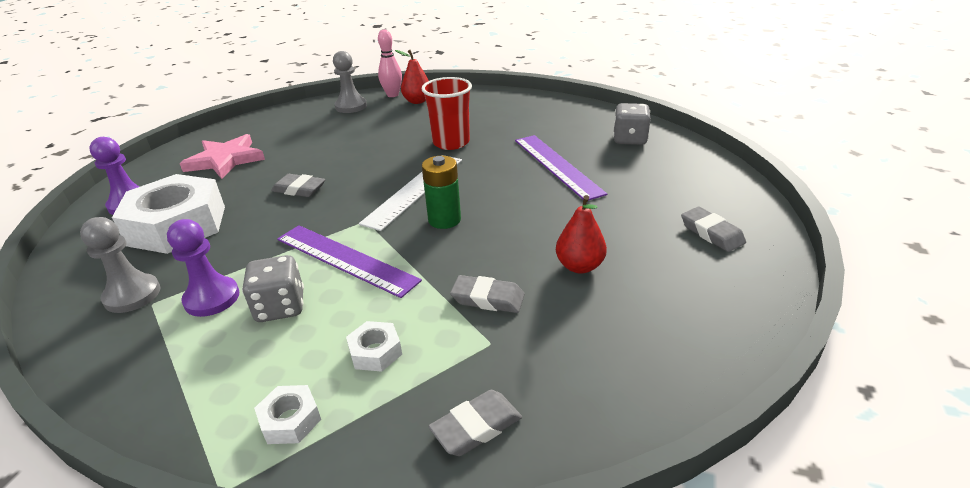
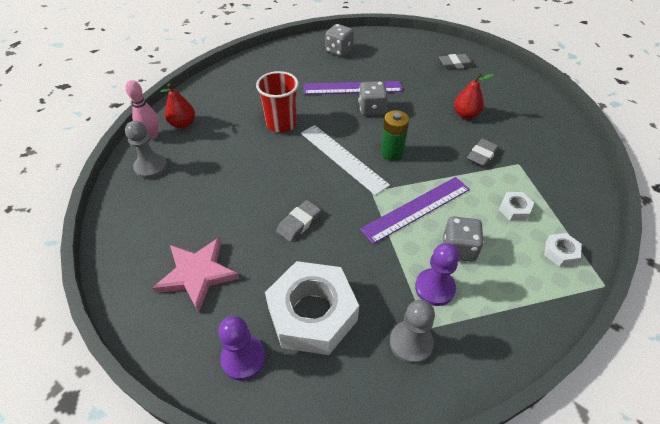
camera: 70 degrees left, 15 degrees up
grey eraser [428,390,522,456] -> none
none -> grey dice [358,81,388,116]

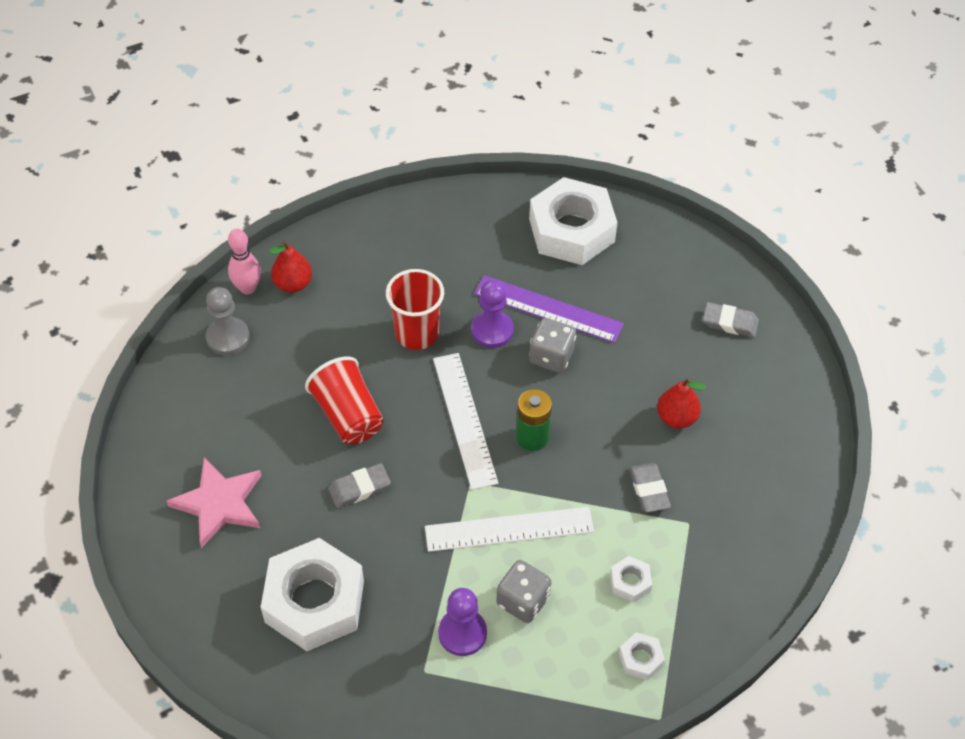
camera: 25 degrees right, 5 degrees up
purple pawn [218,316,266,381] -> purple pawn moved to [471,280,514,348]
grey dice [325,24,354,57] -> white nut [529,177,618,265]
purple ruler [360,177,470,244] -> white ruler [425,507,594,552]
grey pawn [390,300,435,364] -> none
grey eraser [467,139,499,167] -> grey eraser turned 75 degrees counterclockwise [629,463,671,512]
none -> red cup [305,356,384,444]

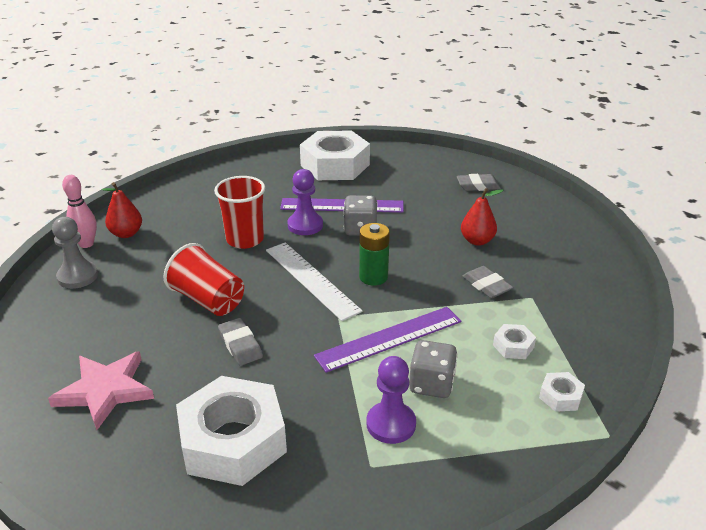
camera: 20 degrees left, 20 degrees down
grey eraser [328,463,391,508] -> grey eraser turned 75 degrees counterclockwise [218,318,263,366]
white ruler [425,507,594,552] -> purple ruler [314,307,461,373]

